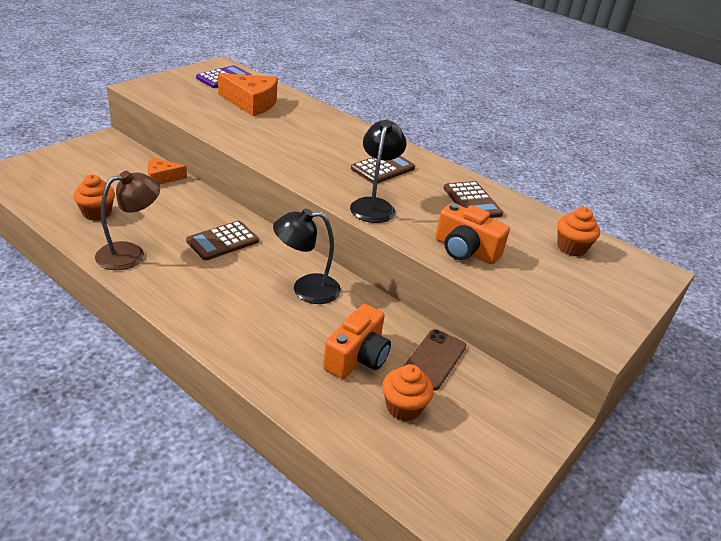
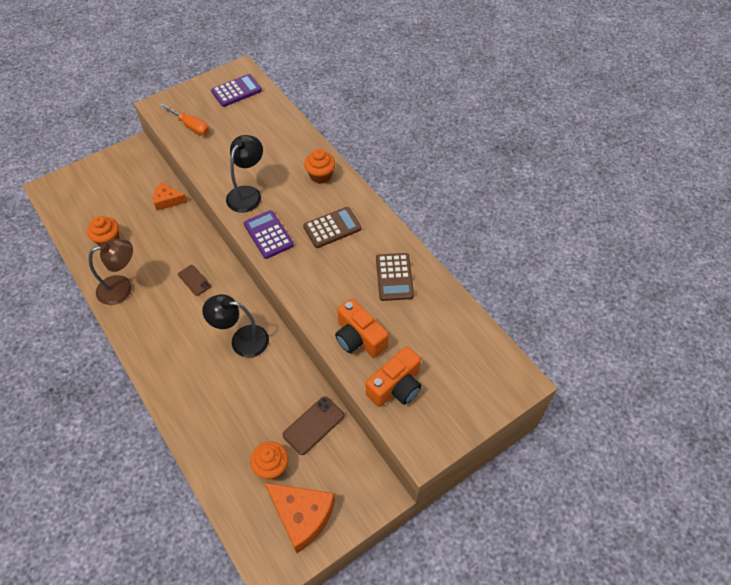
camera: 20 degrees right, 20 degrees up
brown calculator [186,221,259,260] -> brown phone [178,265,211,296]
orange cheese [218,73,278,116] -> orange cheese moved to [264,482,335,553]
orange camera [323,304,391,379] -> orange camera moved to [366,346,421,407]
black lamp [350,120,407,223] -> black lamp moved to [226,135,263,213]
orange cupcake [557,207,600,257] -> orange cupcake moved to [304,149,335,184]
none -> orange screwdriver [160,103,209,135]
none -> purple calculator [244,210,294,259]

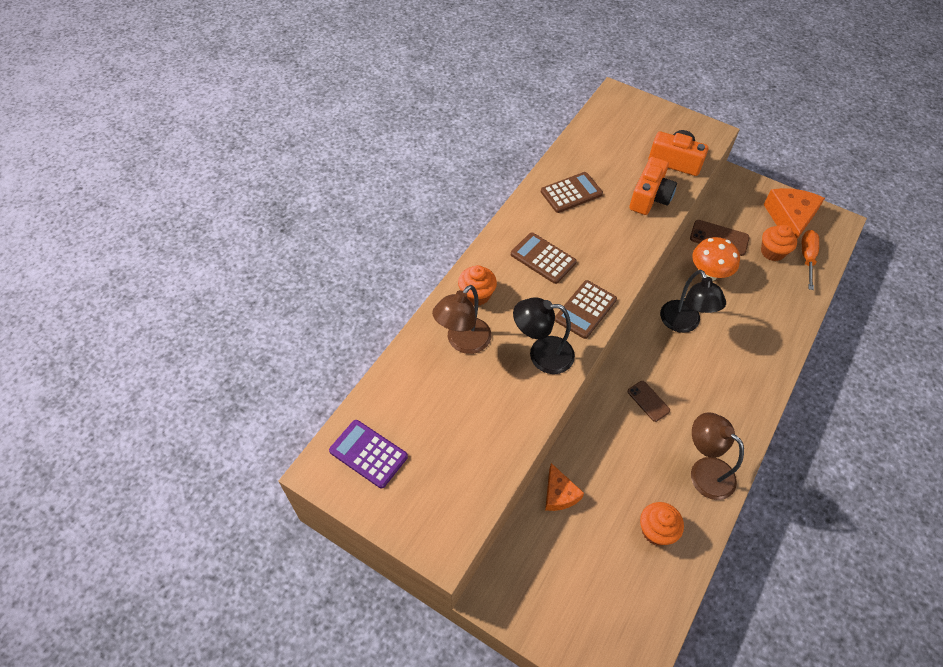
camera: 115 degrees left, 0 degrees up
orange screwdriver [160,103,209,135] -> orange screwdriver moved to [802,230,819,290]
brown phone [178,265,211,296] -> brown phone turned 60 degrees counterclockwise [627,381,670,422]
purple calculator [244,210,294,259] -> brown calculator [555,280,617,339]
none -> brown lamp [432,285,492,354]
none -> orange mushroom [692,237,740,281]

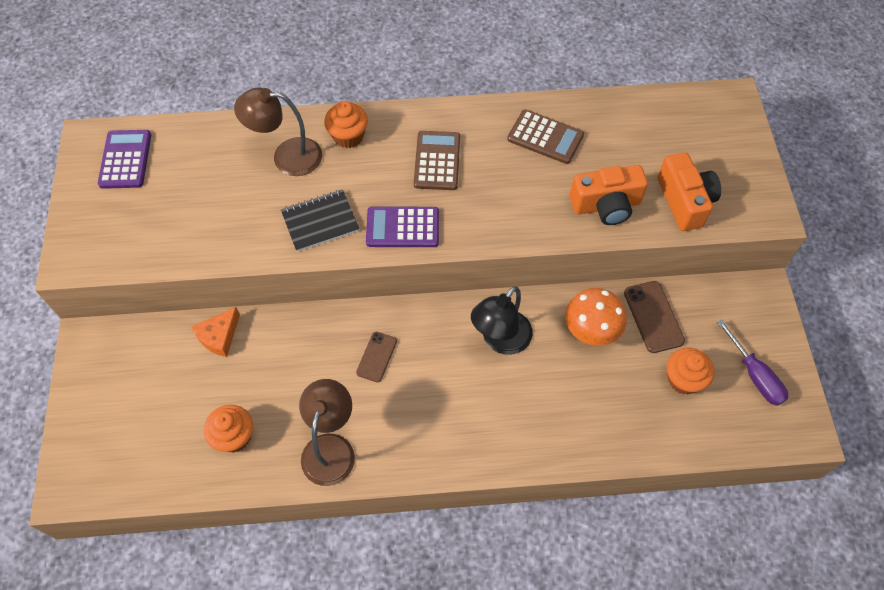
camera: 55 degrees right, 5 degrees up
black lamp [513,298,575,374] -> black notebook [281,189,359,252]
brown calculator [555,280,617,339] -> purple calculator [366,206,439,247]
orange cheese [763,188,825,239] -> purple screwdriver [717,319,788,406]
orange screwdriver [802,230,819,290] -> none

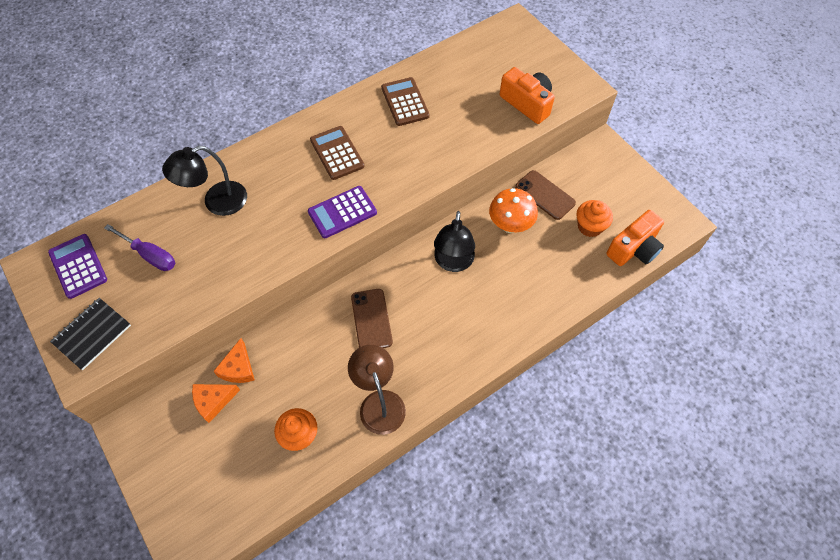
camera: 30 degrees left, 0 degrees up
brown lamp [234,88,322,176] -> black lamp [162,146,247,216]
black notebook [281,189,359,252] -> black notebook moved to [50,298,131,370]
orange cupcake [324,101,368,148] -> none
brown phone [356,332,397,382] -> brown phone [351,289,393,348], size x1.50
brown calculator [507,109,584,164] -> brown calculator turned 105 degrees counterclockwise [381,77,430,126]
orange camera [570,165,648,225] -> orange camera moved to [606,210,664,266]
purple screwdriver [717,319,788,406] -> purple screwdriver moved to [104,224,175,271]
none -> orange cheese [192,384,240,423]

